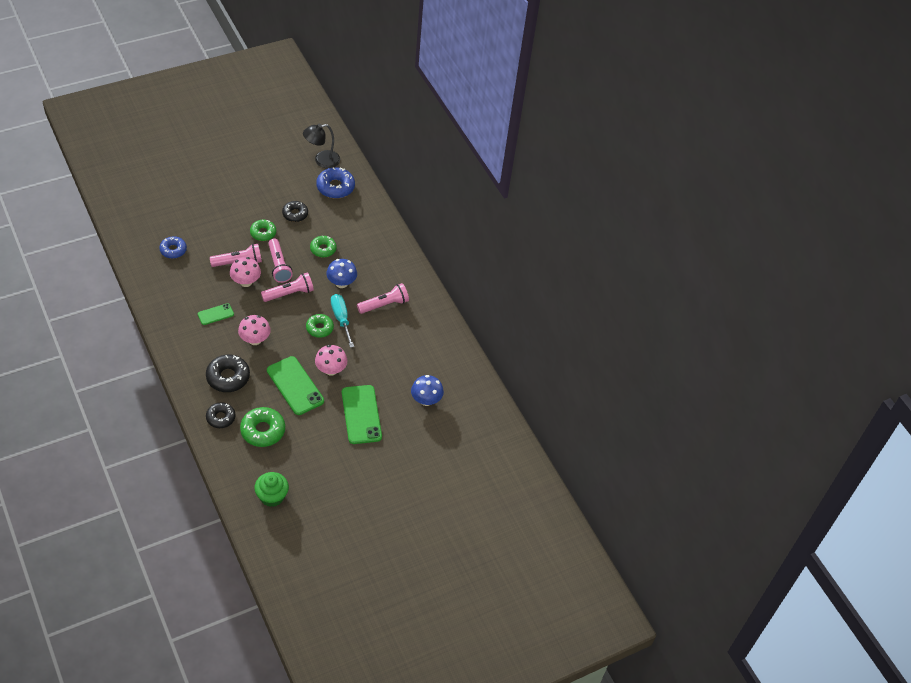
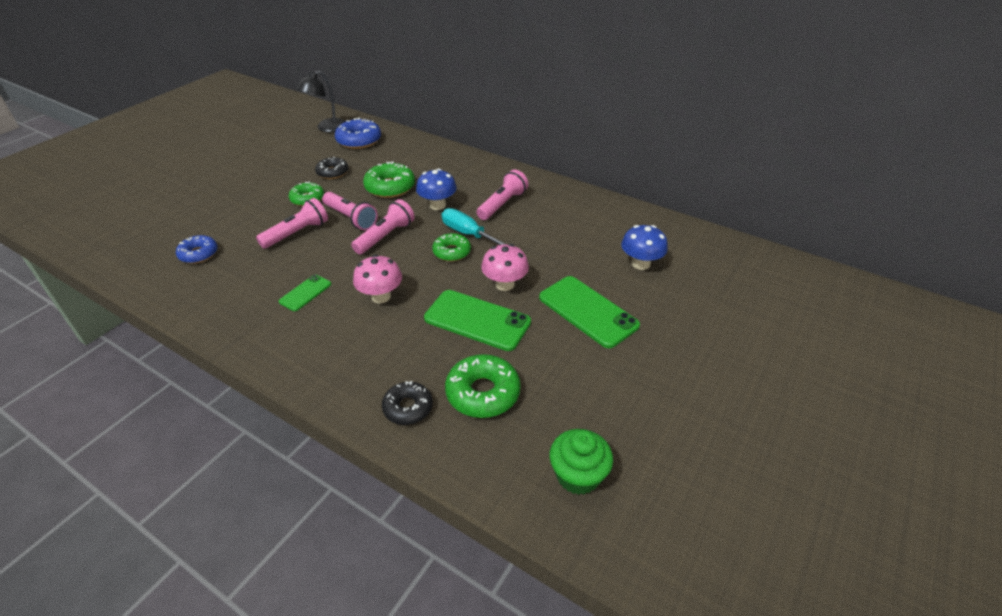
camera: 25 degrees left, 10 degrees down
black donut [206,354,250,392] -> none
pink mushroom [230,257,261,287] -> none
green donut [310,236,337,258] -> green donut [363,162,415,198], size x1.52

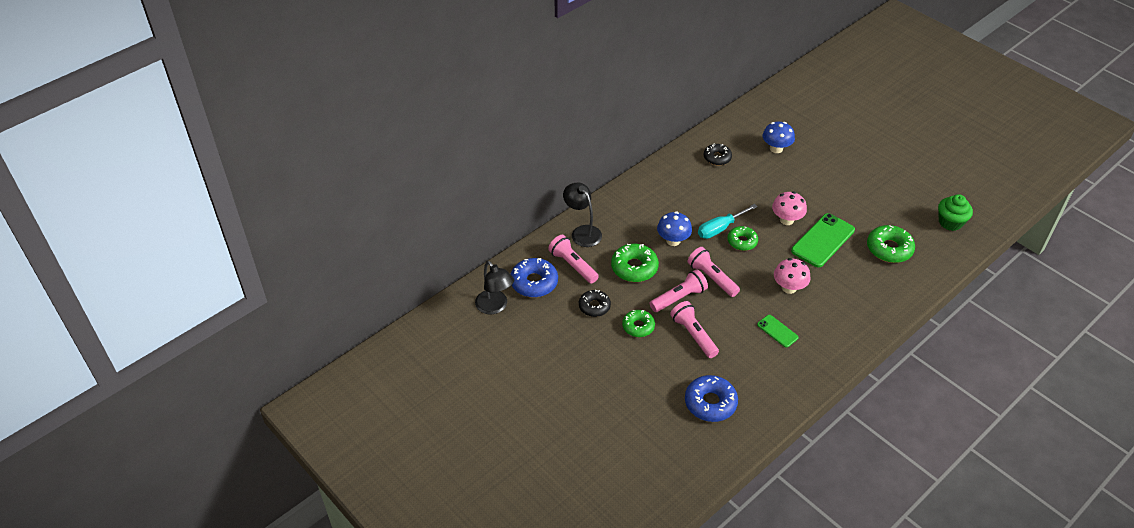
camera: 75 degrees left, 5 degrees up
blue donut [176,235,218,264] -> blue donut [685,375,738,422], size x1.52
black donut [382,381,433,425] -> black donut moved to [704,144,732,165]
pink flashlight [476,170,528,220] -> pink flashlight moved to [548,235,599,284]
green phone [539,276,640,348] -> none
none -> black lamp [563,182,602,247]

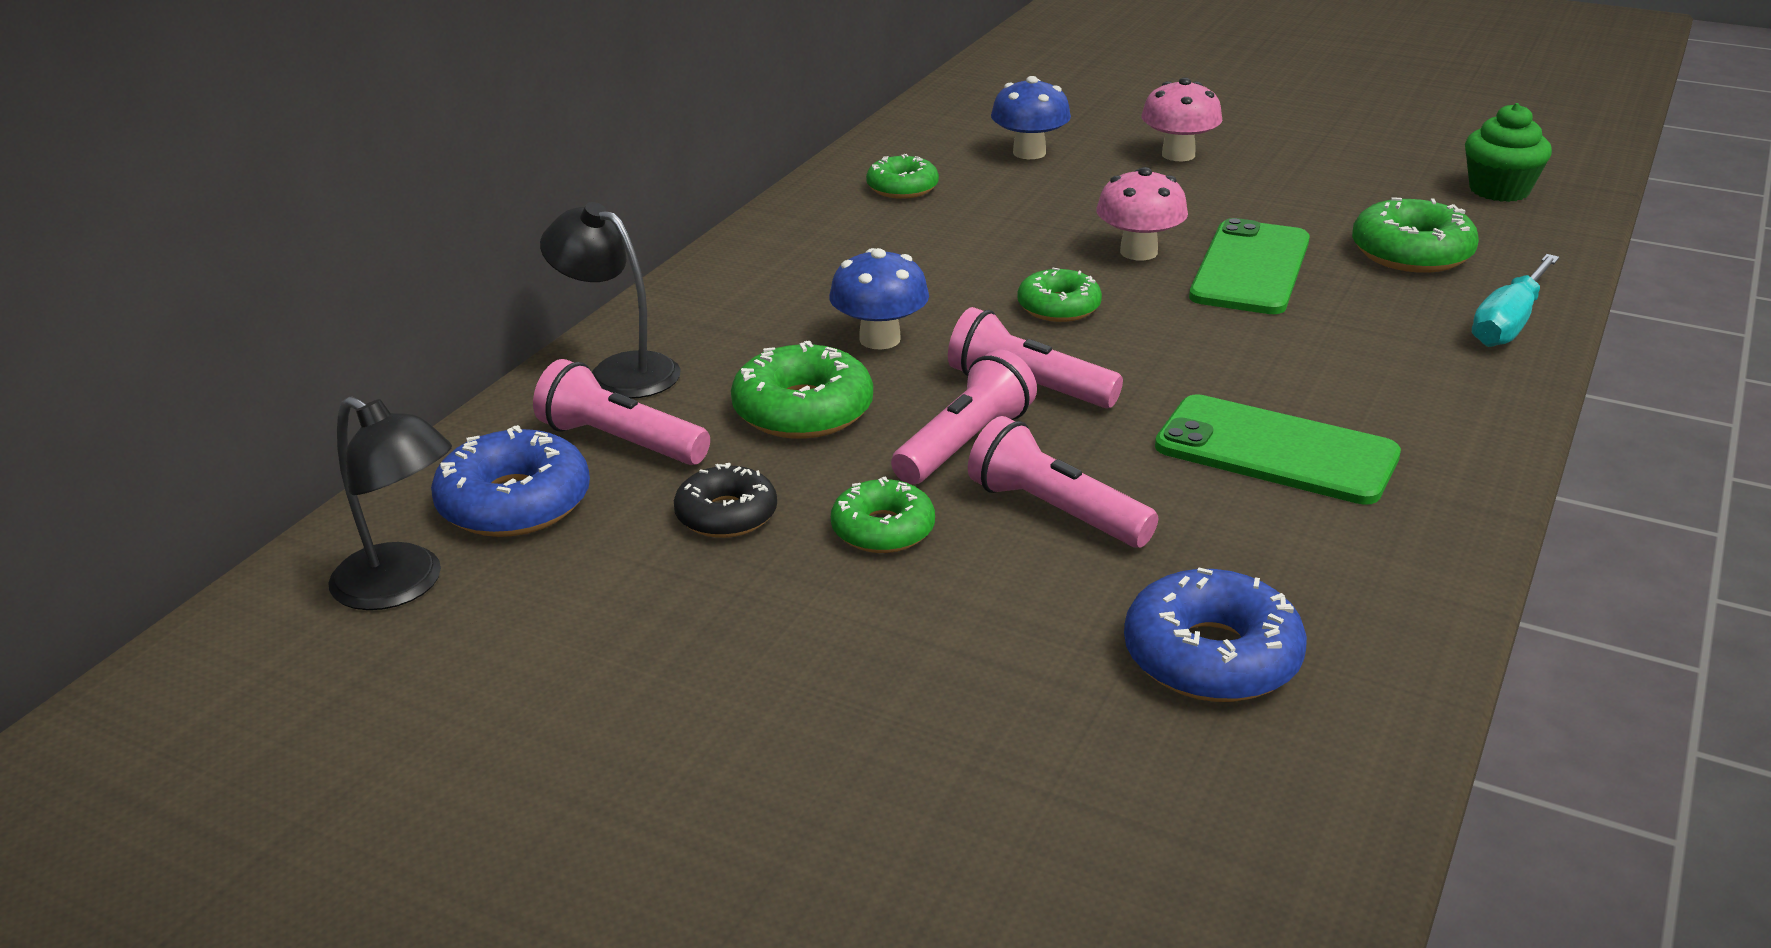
camera: 20 degrees left, 15 degrees down
turquoise screwdriver [698,204,758,239] -> turquoise screwdriver moved to [1472,254,1559,347]
black donut [704,144,732,165] -> green donut [866,154,939,199]
green phone [757,315,799,348] -> green phone [1155,394,1401,505], size x1.89
pink mushroom [774,258,810,294] -> pink mushroom moved to [1141,77,1222,161]

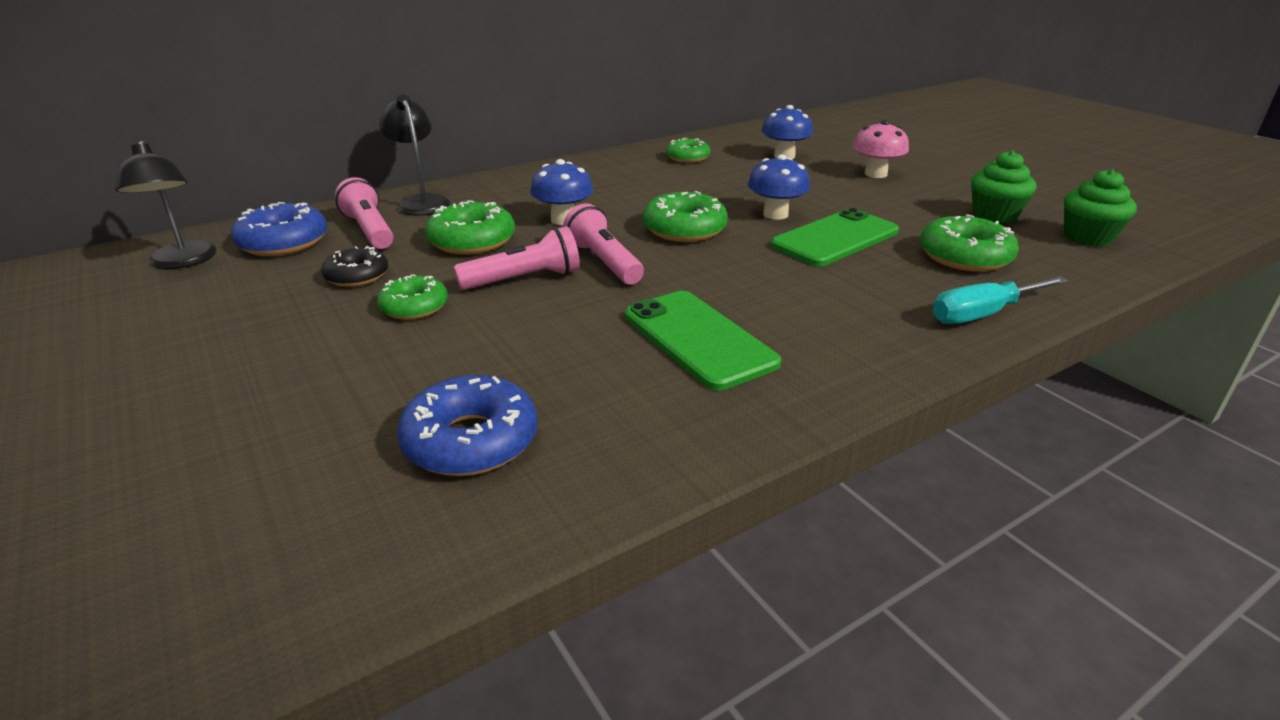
camera: 30 degrees right, 0 degrees up
pink flashlight [968,416,1158,548] -> none
green donut [1017,268,1102,322] -> green donut [643,191,728,242], size x1.52
pink mushroom [1096,167,1188,260] -> blue mushroom [748,154,810,220]
none -> green cupcake [971,150,1036,223]

